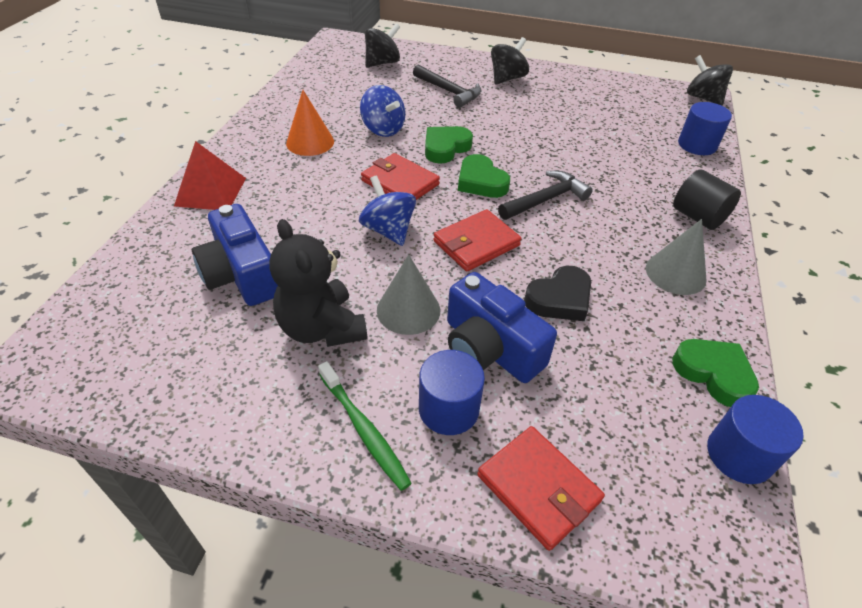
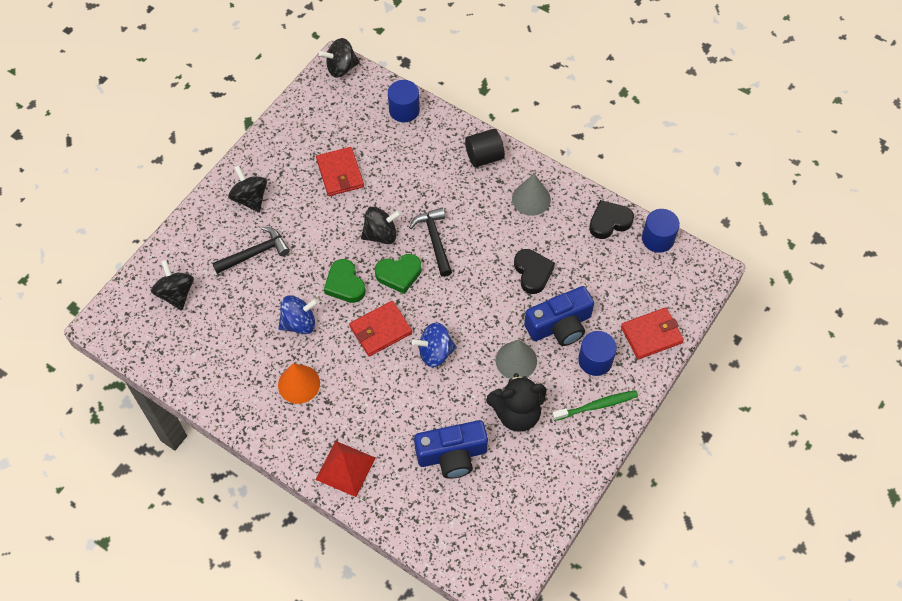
camera: 70 degrees left, 15 degrees up
red wallet [433,209,522,271] -> red wallet moved to [316,147,364,196]
green heart [672,339,759,407] -> black heart [589,200,634,239]
none -> black spinning top [361,207,401,244]

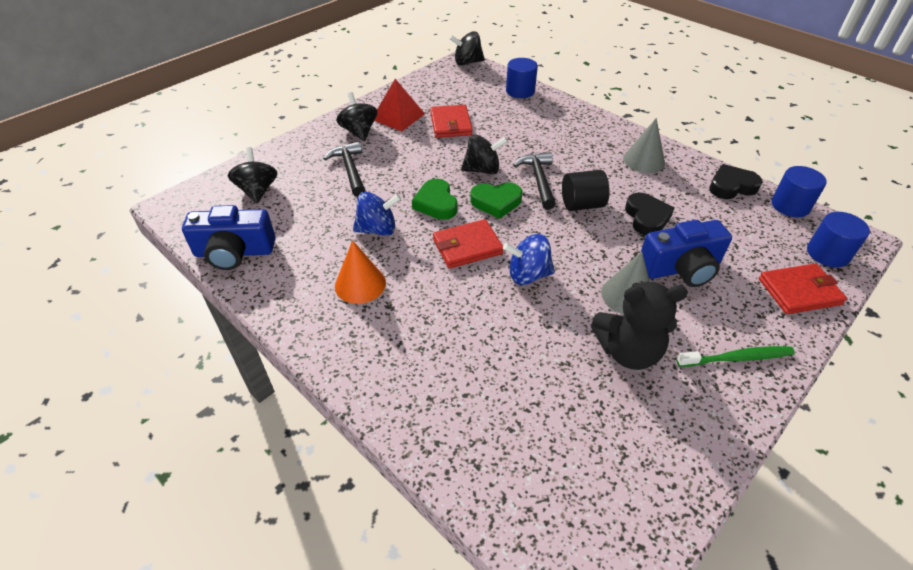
camera: 10 degrees right, 15 degrees down
black hammer [212,226,290,274] -> black hammer turned 90 degrees counterclockwise [323,141,365,197]
red pyramid [315,441,375,497] -> red pyramid moved to [375,79,425,131]
blue camera [414,420,488,479] -> blue camera moved to [182,205,275,270]
black cylinder [465,129,505,167] -> black cylinder moved to [562,170,610,211]
blue cylinder [578,331,617,376] -> blue cylinder moved to [807,212,870,268]

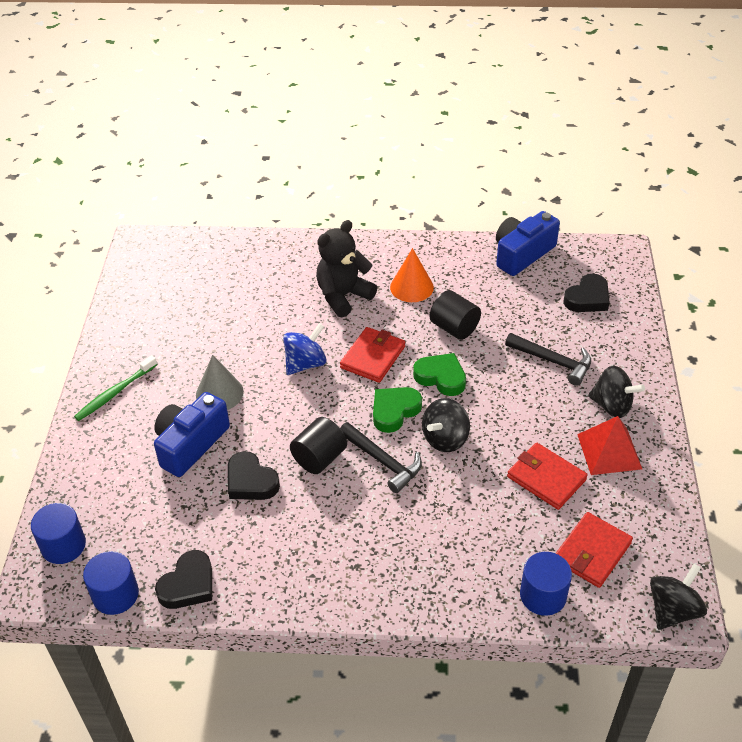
camera: 140 degrees right, 0 degrees up
black spinning top [228,147,277,204] -> black heart [563,274,609,312]
blue spinning top [353,192,401,236] -> black cylinder [430,290,481,340]
black teddy bear [591,281,688,370] -> black teddy bear moved to [316,220,377,317]
grey cone [623,118,665,173] -> none
red wallet [759,263,847,314] -> red wallet moved to [556,512,633,588]

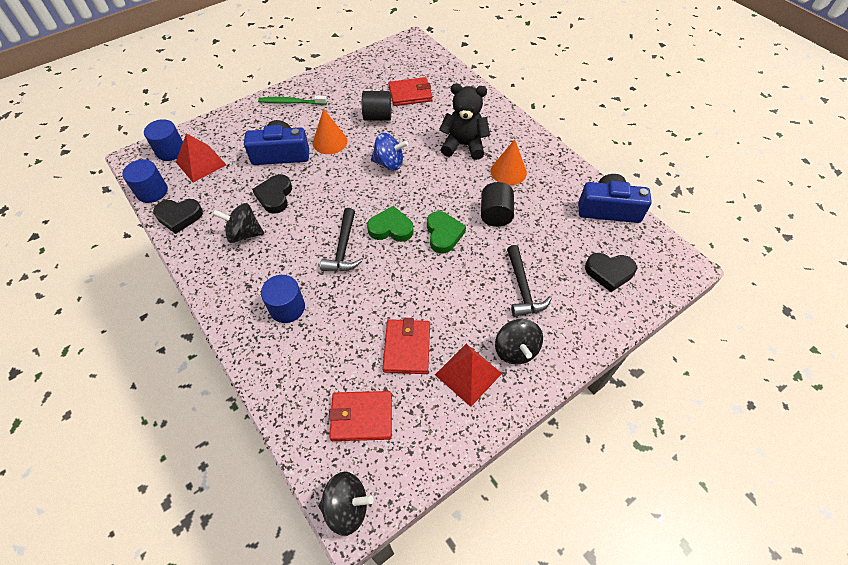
camera: 50 degrees right, 10 degrees up
grey cone [196,355,244,410] -> orange cone [313,109,347,154]
black cylinder [290,417,347,474] -> black cylinder moved to [362,91,391,121]
red wallet [340,327,405,383] -> red wallet moved to [388,77,433,106]
black spinning top [422,398,470,452] -> black spinning top moved to [212,203,264,243]
blue cylinder [520,552,572,616] -> blue cylinder moved to [261,275,305,323]
none -> red pyramid [176,133,226,183]

